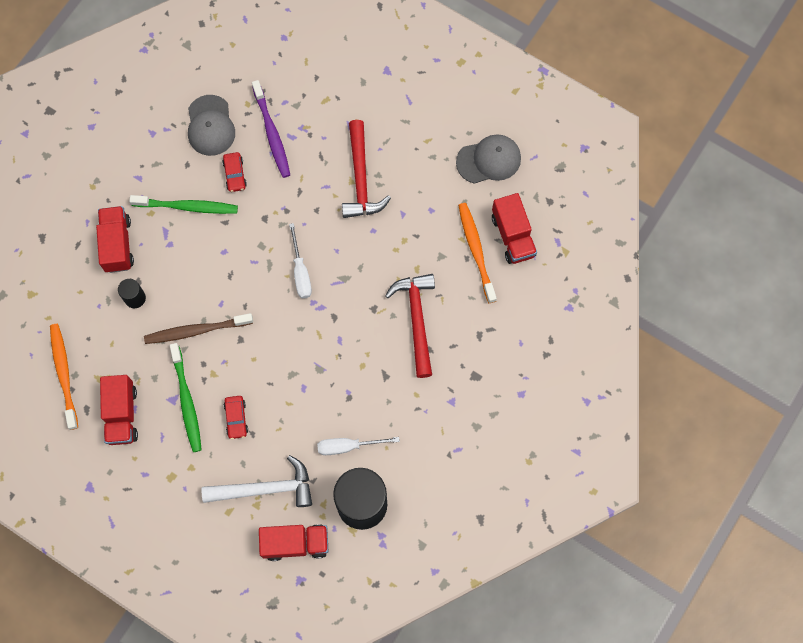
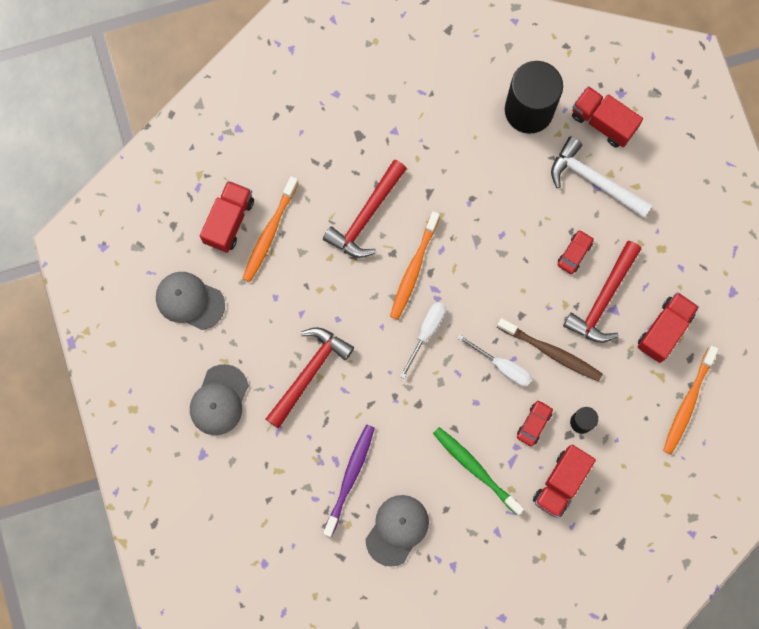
camera: 140 degrees left, 5 degrees up
green toothbrush [170,343,202,452] -> red hammer [563,241,641,343]
red car [222,152,247,192] -> red car moved to [517,400,553,447]
white screwdriver [317,437,400,455] -> white screwdriver moved to [457,335,532,387]
none -> grey cap [190,364,249,435]
none -> orange toothbrush [390,211,440,320]

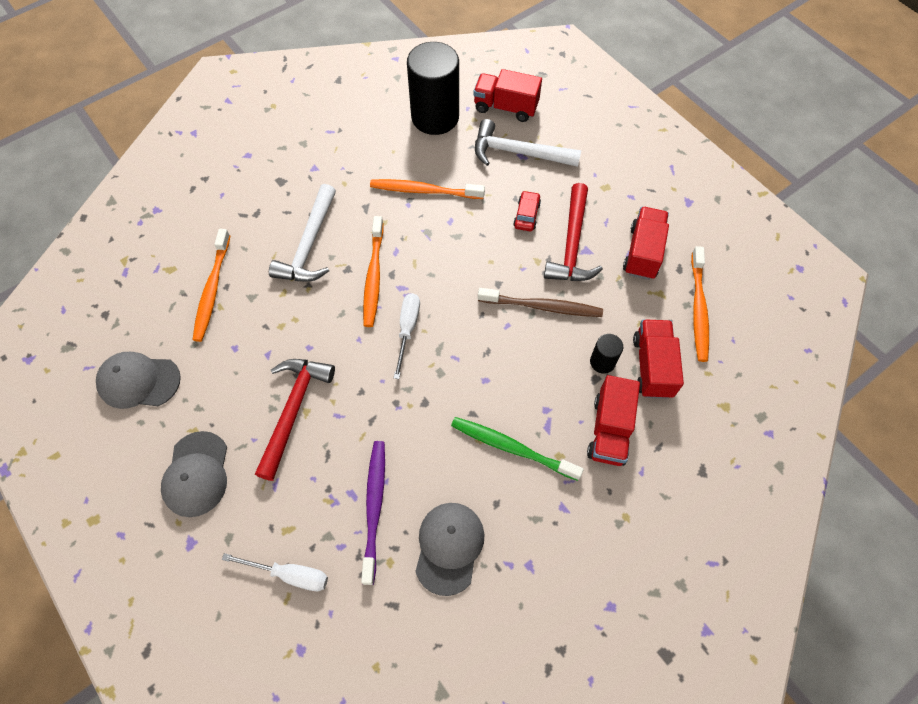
camera: 20 degrees left, 15 degrees down
red truck [200,181,254,253] -> red truck moved to [633,320,684,399]
red hammer [323,160,407,258] -> white hammer [269,184,336,282]
white screwdriver [457,335,532,387] -> white screwdriver moved to [222,553,328,591]
red car [517,400,553,447] -> none
none -> orange toothbrush [370,179,485,199]

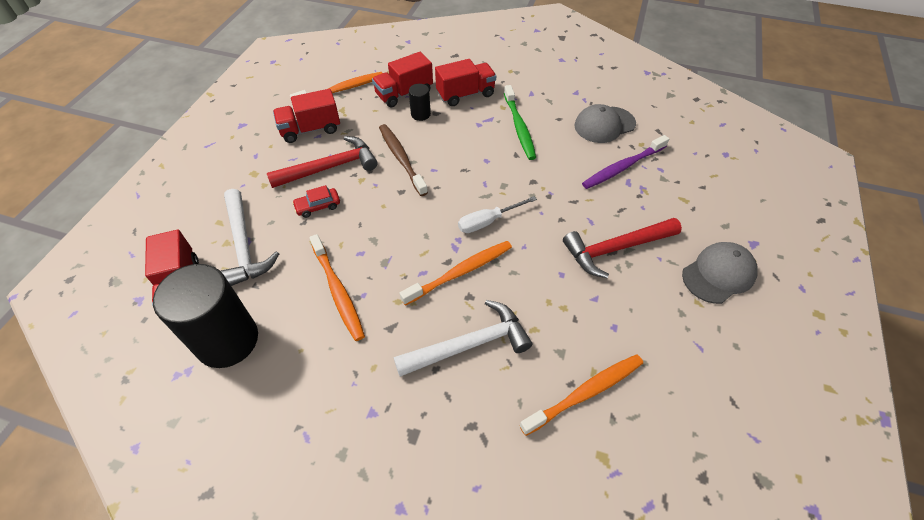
camera: 125 degrees left, 10 degrees down
grey cap [96,352,181,409] -> none
white screwdriver [222,553,328,591] -> none

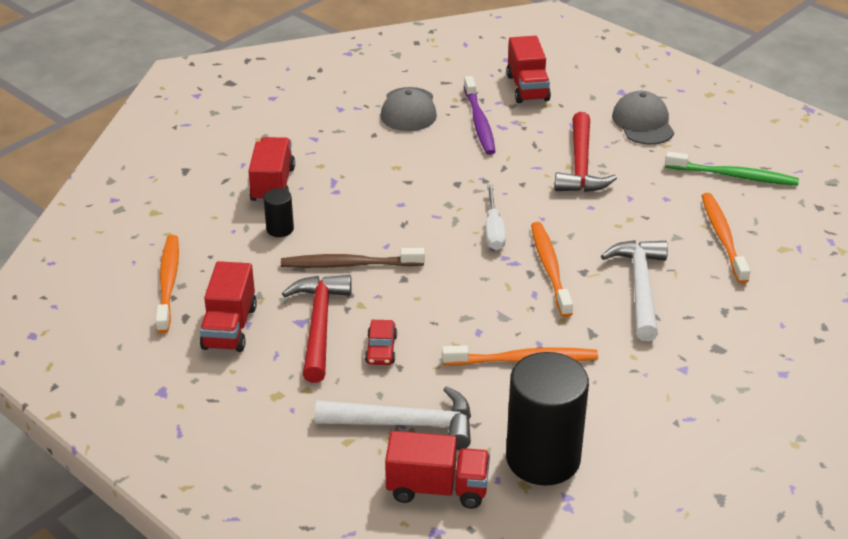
camera: 65 degrees left, 15 degrees down
red truck [372,52,433,107] -> red truck moved to [506,36,551,103]
green toothbrush [504,85,536,160] -> green toothbrush moved to [665,151,799,186]

